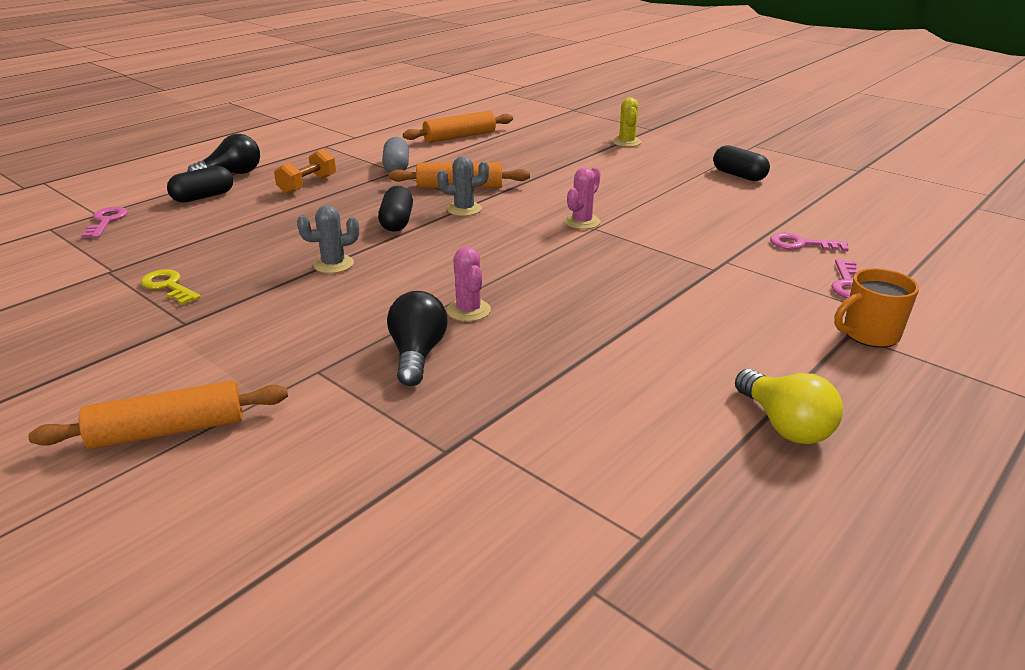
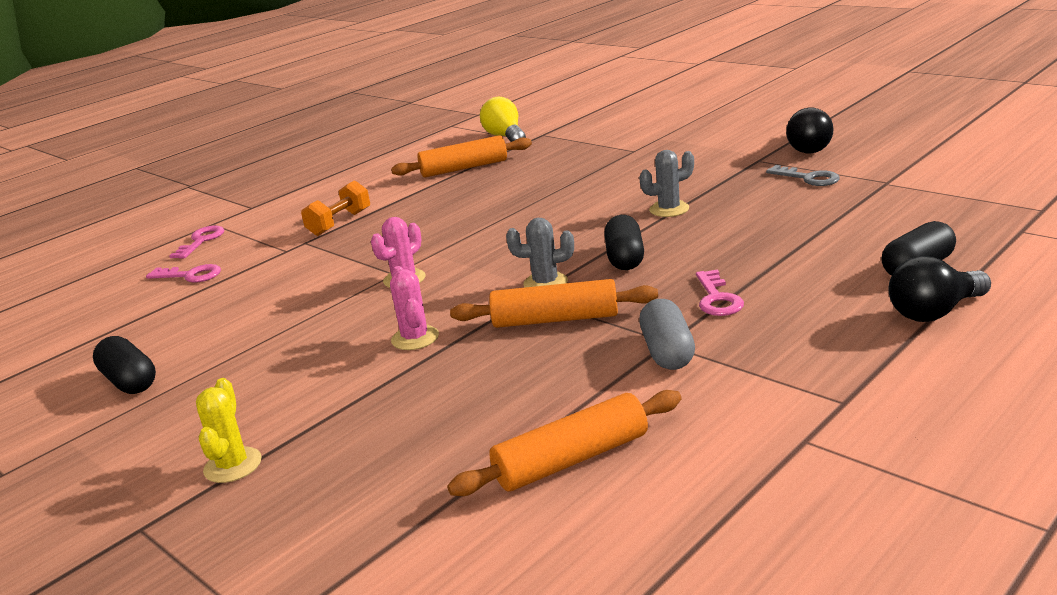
camera: 175 degrees left, 5 degrees down
orange rolling pin [28,381,288,449] -> orange rolling pin moved to [391,135,532,178]
pink key [81,207,128,238] -> pink key moved to [696,270,744,316]
yellow key [141,269,201,305] -> grey key [766,165,840,186]
orange dumbbell [274,149,336,194] -> orange dumbbell moved to [301,180,370,236]
black light bulb [387,291,448,386] -> black light bulb moved to [786,108,834,153]
pink cactus [447,247,491,322] -> pink cactus moved to [390,266,439,350]
yellow light bulb [735,369,843,444] -> yellow light bulb moved to [480,97,526,142]
orange mug [834,268,919,348] -> none

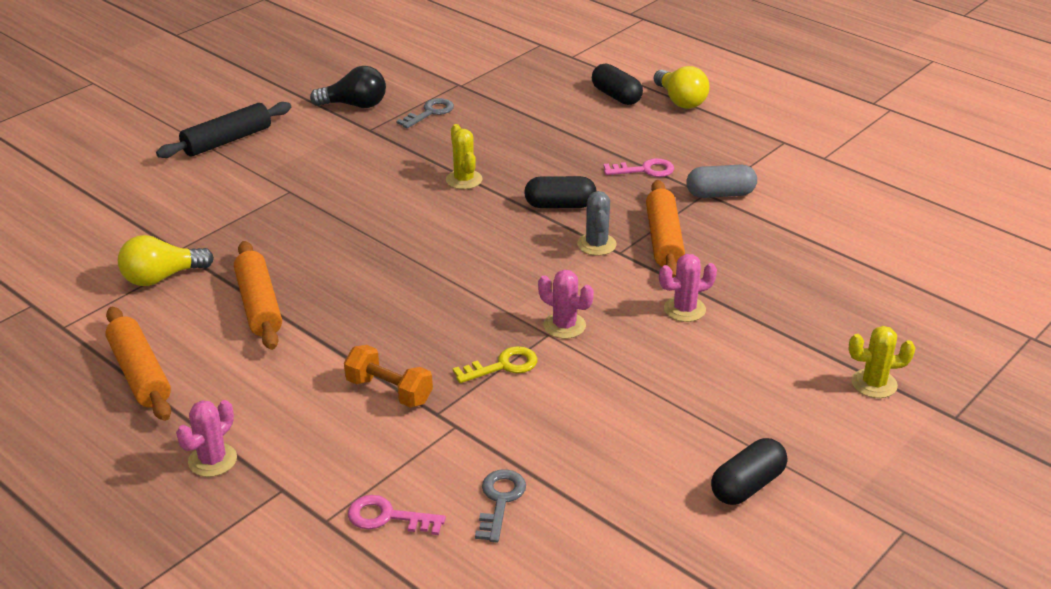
camera: 95 degrees left, 10 degrees up
pink key [146,264,221,283] -> grey key [475,469,526,542]
orange rolling pin [447,390,682,496] -> orange rolling pin moved to [105,306,171,421]
grey cactus [639,150,694,217] -> yellow cactus [446,124,482,189]
black light bulb [889,256,991,322] -> yellow light bulb [654,66,709,109]
none -> black rolling pin [156,102,291,158]
none -> pink cactus [176,400,237,477]
none -> yellow key [453,346,537,383]

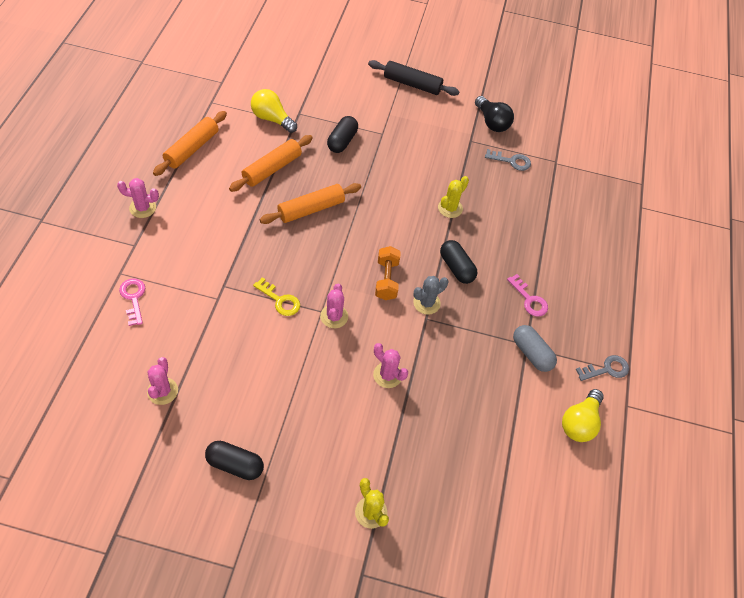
camera: 55 degrees right, 20 degrees up
orange dumbbell [344,345,433,408] -> orange dumbbell moved to [375,246,401,300]
grey key [475,469,526,542] -> grey key moved to [576,355,629,381]
black capsule [592,64,643,105] -> black capsule moved to [327,116,358,153]
orange rolling pin [646,180,685,278] -> orange rolling pin moved to [259,183,361,224]
yellow light bulb [654,66,709,109] -> yellow light bulb moved to [562,389,604,442]
none -> pink cactus [147,357,178,405]

